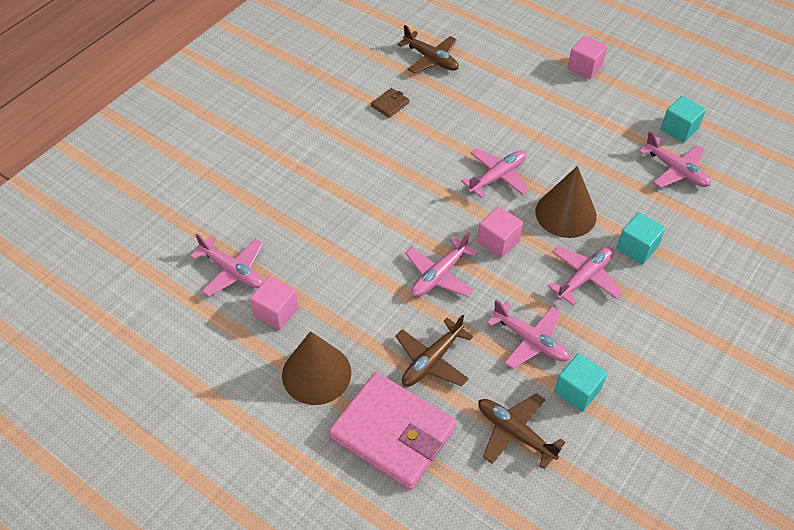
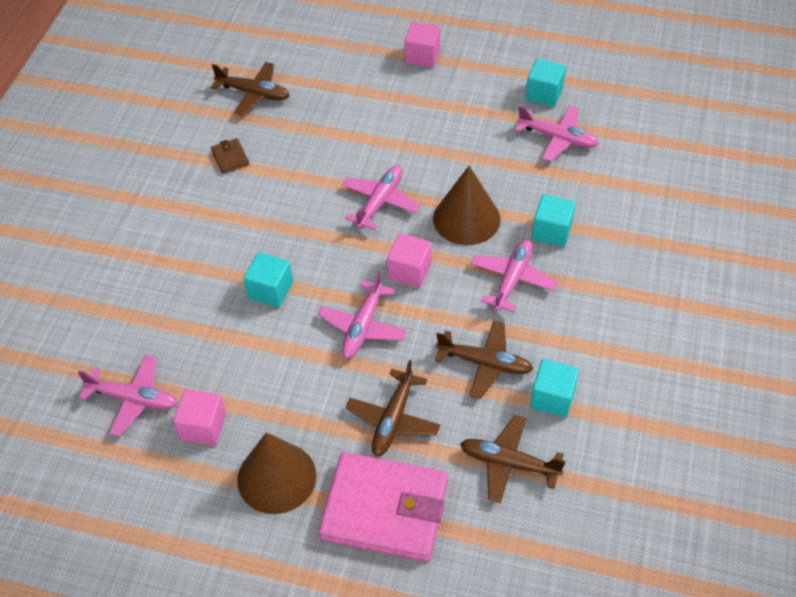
camera: 20 degrees left, 0 degrees up
brown wallet [371,88,409,118] -> brown wallet turned 45 degrees counterclockwise [211,138,250,174]
pink plane [487,300,569,369] -> brown plane [435,320,533,399]
none -> turquoise cube [244,252,293,308]

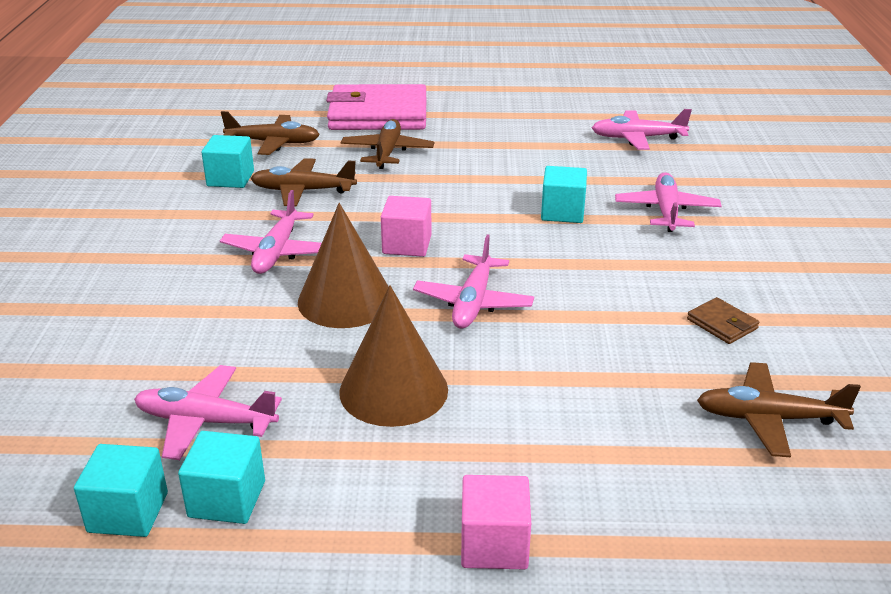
camera: 165 degrees right, 20 degrees down
pink cube [173,389,226,445] -> none
brown cone [237,432,316,514] -> brown cone moved to [339,285,448,427]
pink plane [318,271,407,358] -> pink plane moved to [615,172,722,232]
turquoise cube [532,194,576,247] -> turquoise cube moved to [74,444,168,537]

